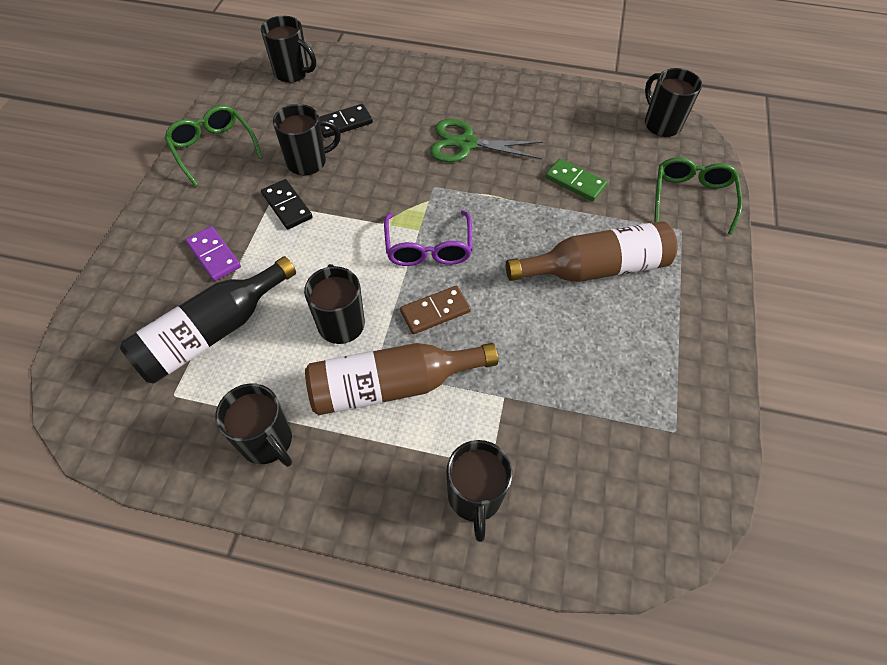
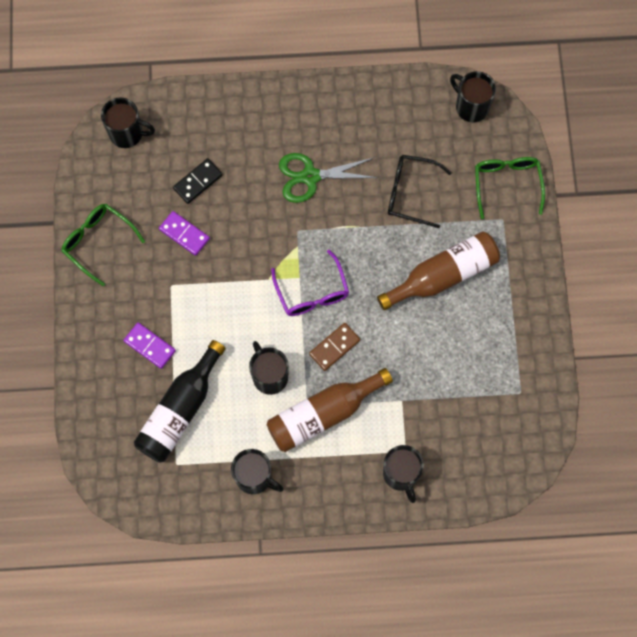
camera: 15 degrees left, 15 degrees up
black domino [261,179,313,229] -> none
black mug [273,104,341,176] -> purple domino [159,211,210,256]
green domino [545,159,607,201] -> black glasses [388,155,452,228]

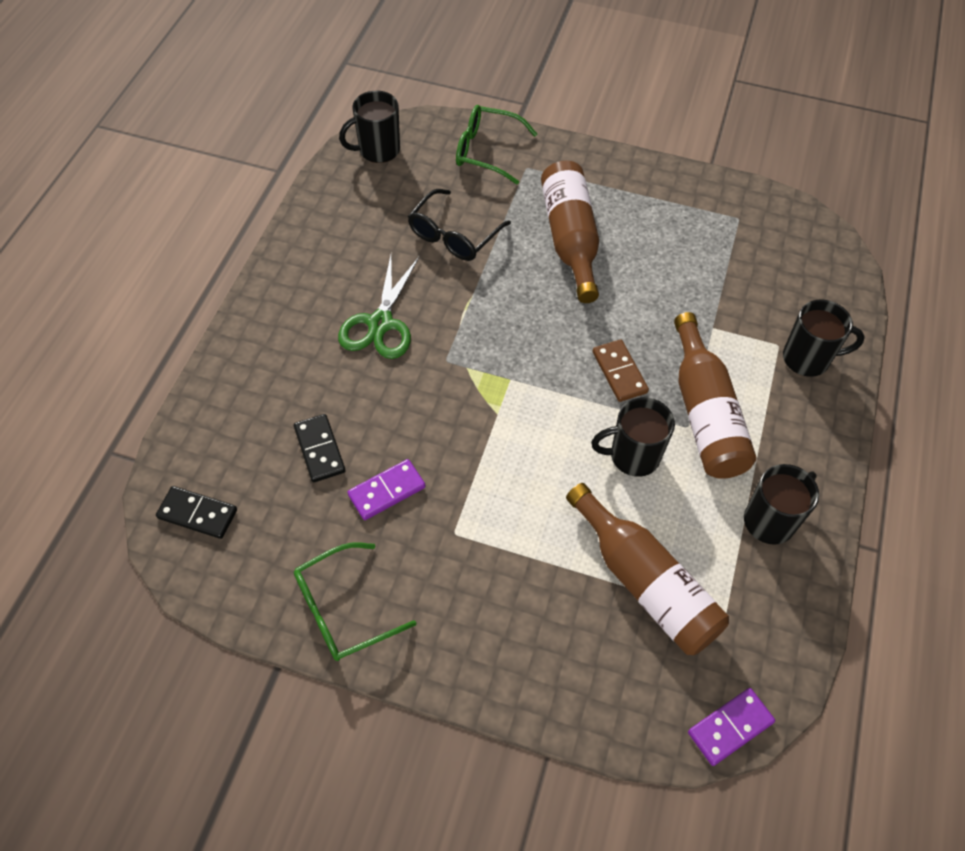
camera: 70 degrees left, 15 degrees down
black mug [101,97,155,148] -> black domino [156,486,237,539]
purple domino [123,323,176,369] -> purple domino moved to [688,688,775,766]
black bottle [134,340,226,463] -> brown bottle [566,483,729,655]
purple glasses [271,250,349,316] -> none

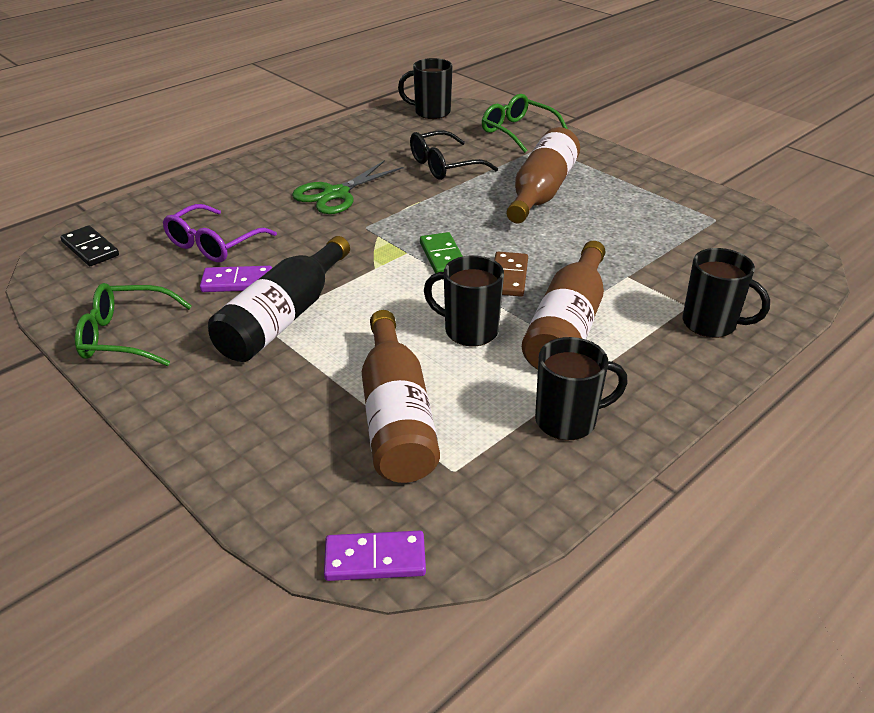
camera: 30 degrees right, 20 degrees down
black domino [294,414,345,482] -> purple glasses [163,204,277,263]
none -> black bottle [208,236,350,362]
none -> green domino [420,232,463,273]

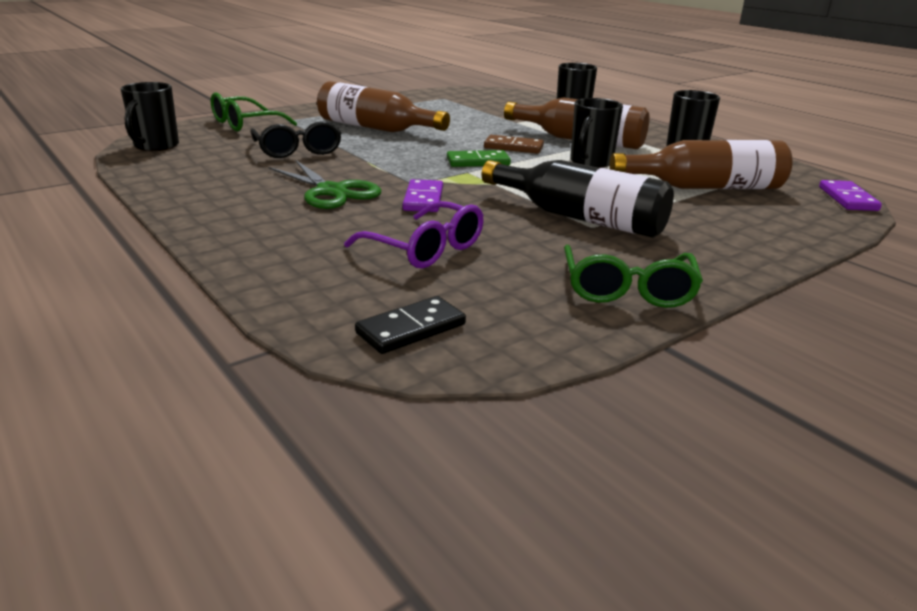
camera: 85 degrees left, 10 degrees down
purple domino [200,266,272,292] -> purple domino moved to [402,179,443,212]

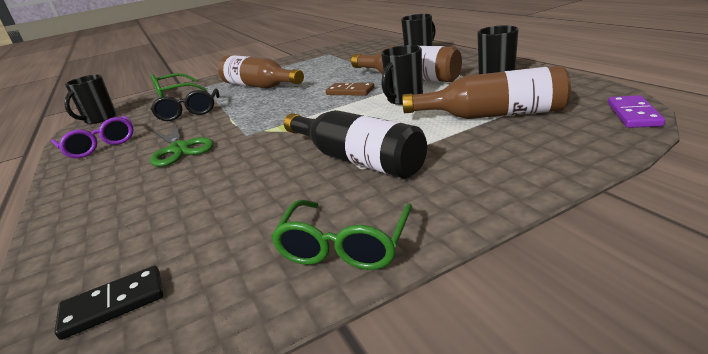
camera: 15 degrees right, 0 degrees up
purple glasses [344,201,484,269] -> purple glasses moved to [51,116,134,158]
purple domino [402,179,443,212] -> none
green domino [447,150,511,167] -> none

